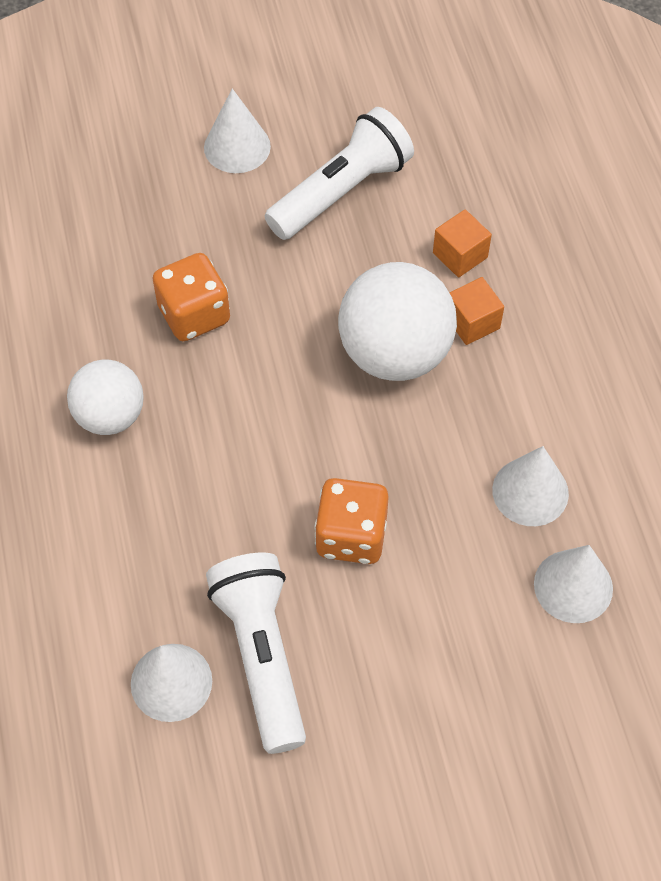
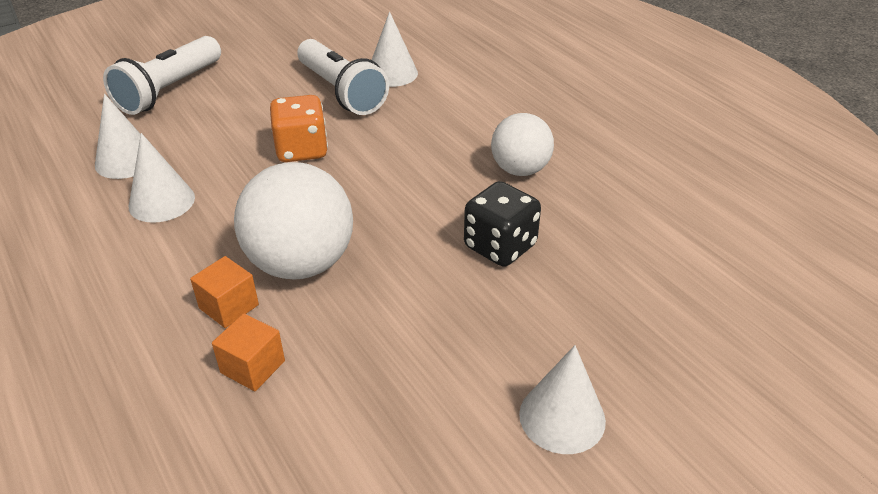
camera: 160 degrees right, 20 degrees down
orange dice [153,253,230,341] -> black dice [464,181,541,267]
white flashlight [265,107,414,240] -> white flashlight moved to [103,36,221,115]

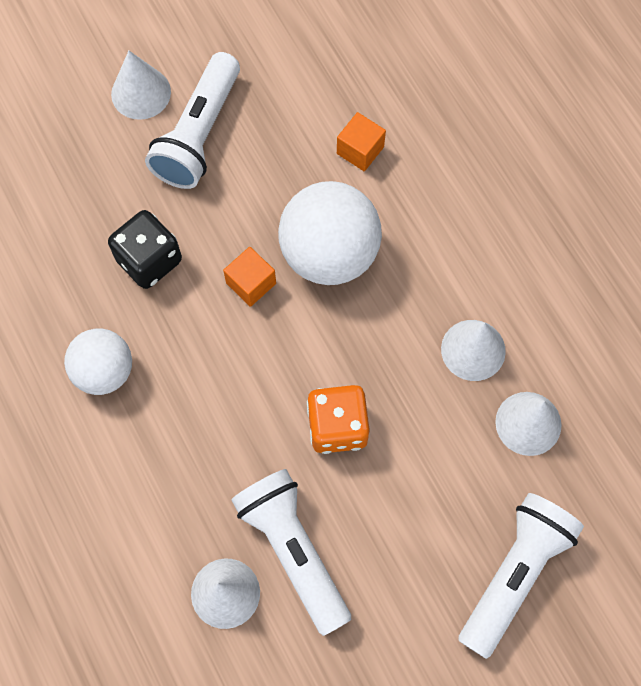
camera: 175 degrees left, 30 degrees up
orange cube [190,256,259,328] -> orange cube moved to [223,247,276,307]
none -> white flashlight [145,52,240,189]

